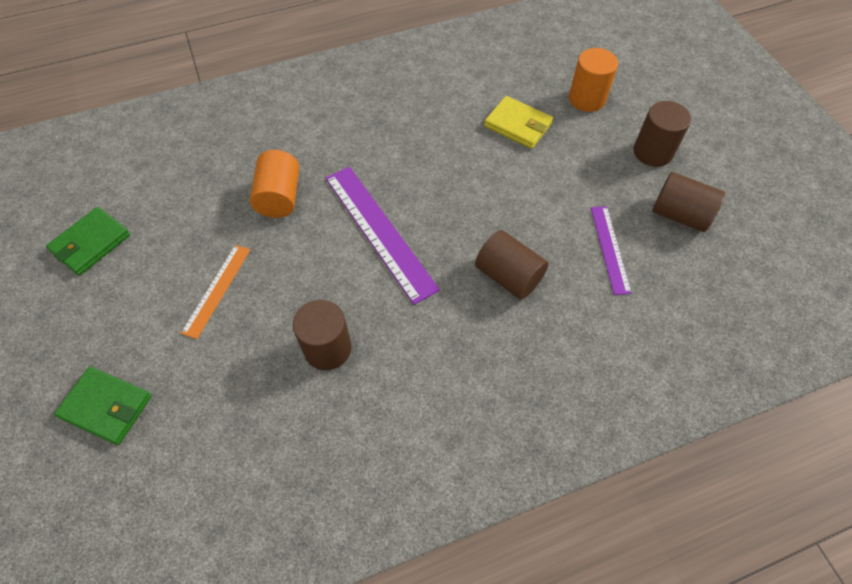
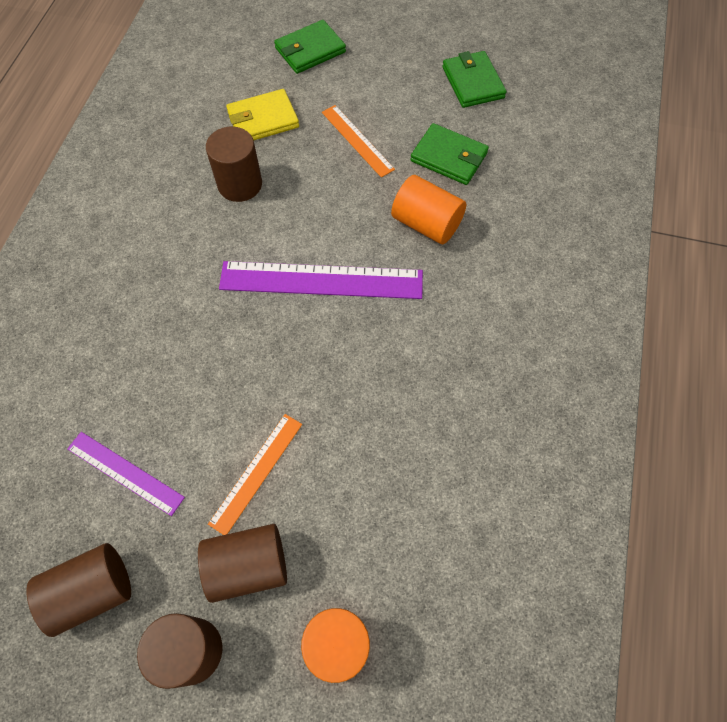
camera: 125 degrees right, 5 degrees up
brown cylinder [475,230,549,300] -> brown cylinder moved to [198,524,287,603]
yellow wallet [484,96,553,149] -> yellow wallet moved to [226,89,299,140]
none -> orange ruler [208,414,302,535]
none -> green wallet [410,123,489,185]

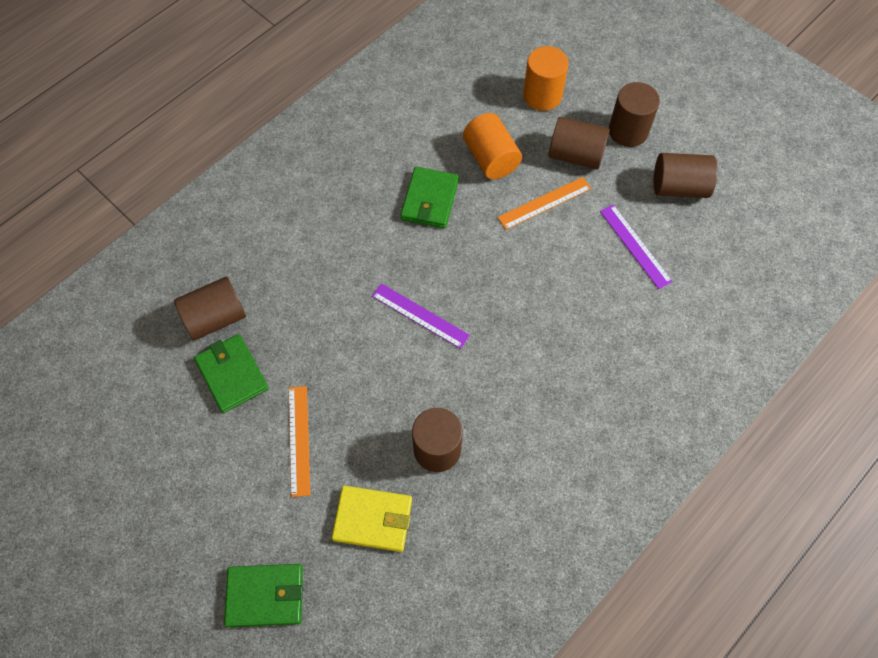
camera: 150 degrees left, 0 degrees up
purple ruler [219,261,423,299] -> purple ruler [372,283,470,349], size x0.58
orange cylinder [391,175,466,244] -> orange cylinder moved to [463,113,522,179]
green wallet [442,51,507,108] -> green wallet moved to [400,167,459,228]
none -> brown cylinder [174,277,246,340]

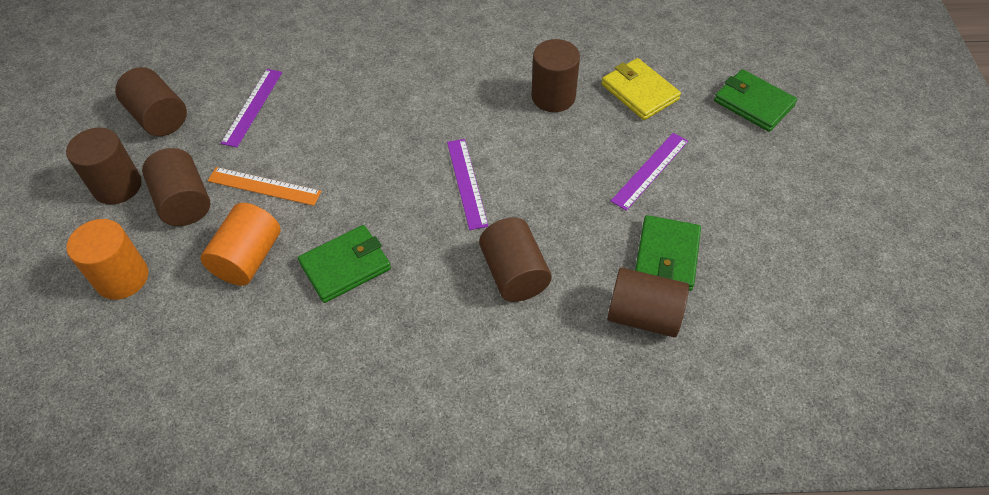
camera: 135 degrees left, 10 degrees down
orange ruler [289,386,310,497] -> purple ruler [611,133,688,211]
none -> brown cylinder [479,218,552,302]

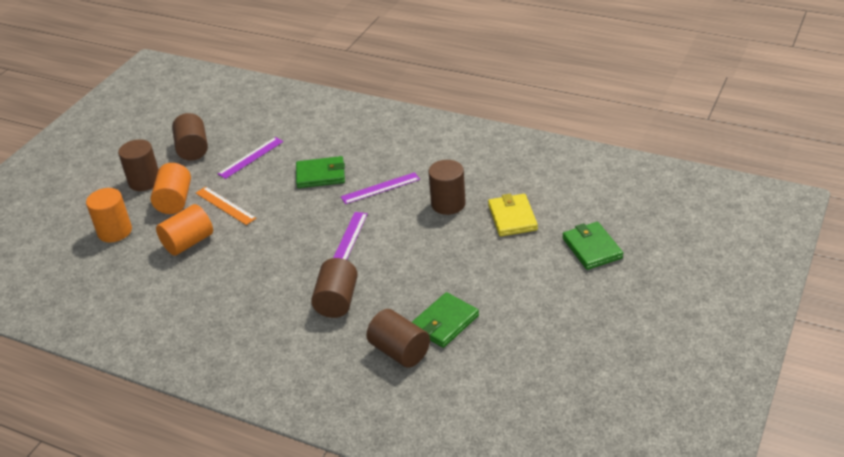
camera: 30 degrees right, 15 degrees down
brown cylinder [142,148,210,226] -> orange cylinder [151,163,191,214]
green wallet [298,225,391,303] -> green wallet moved to [296,156,345,188]
purple ruler [611,133,688,211] -> purple ruler moved to [341,172,420,204]

